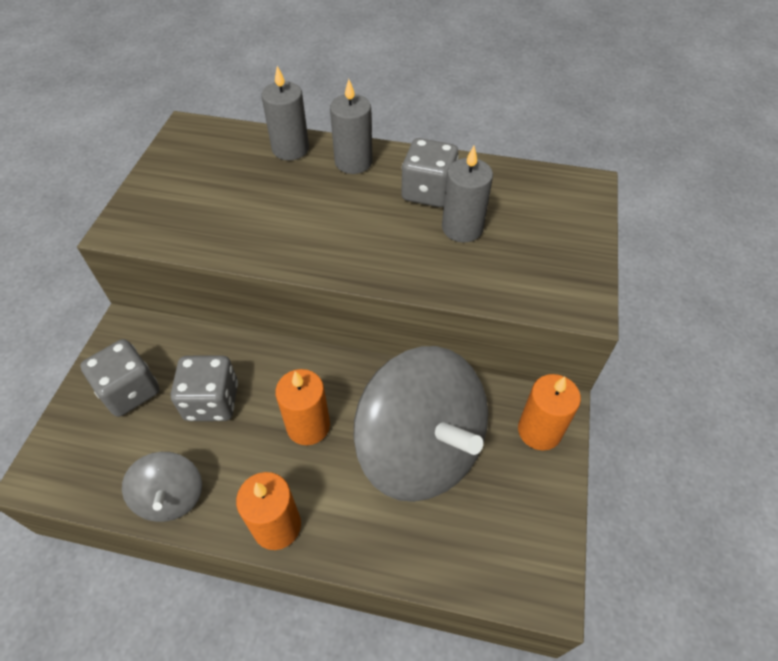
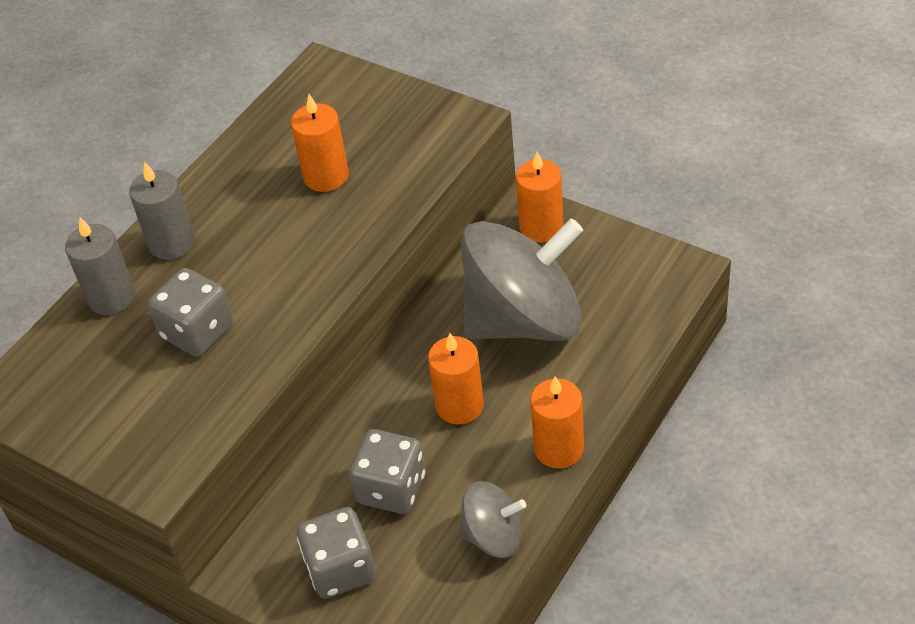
camera: 65 degrees left, 5 degrees down
grey dice [401,138,459,207] -> grey dice moved to [148,268,233,357]
grey candle [442,146,493,242] -> orange candle [291,94,349,192]

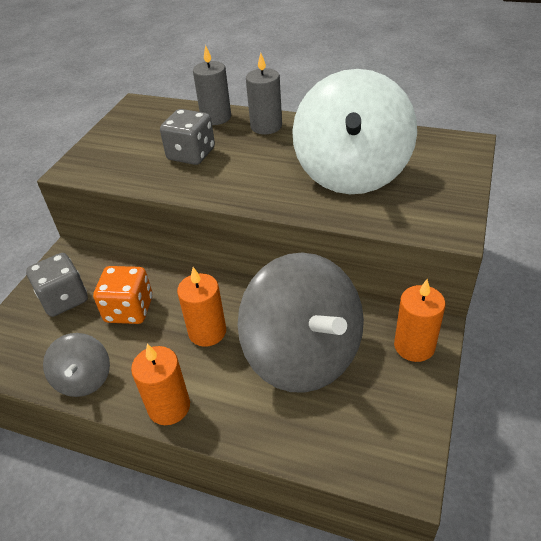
camera: 75 degrees right, 5 degrees down
orange candle [291,94,349,192] -> white spinning top [292,69,417,194]
grey dice [349,429,426,514] -> orange dice [93,266,153,324]

